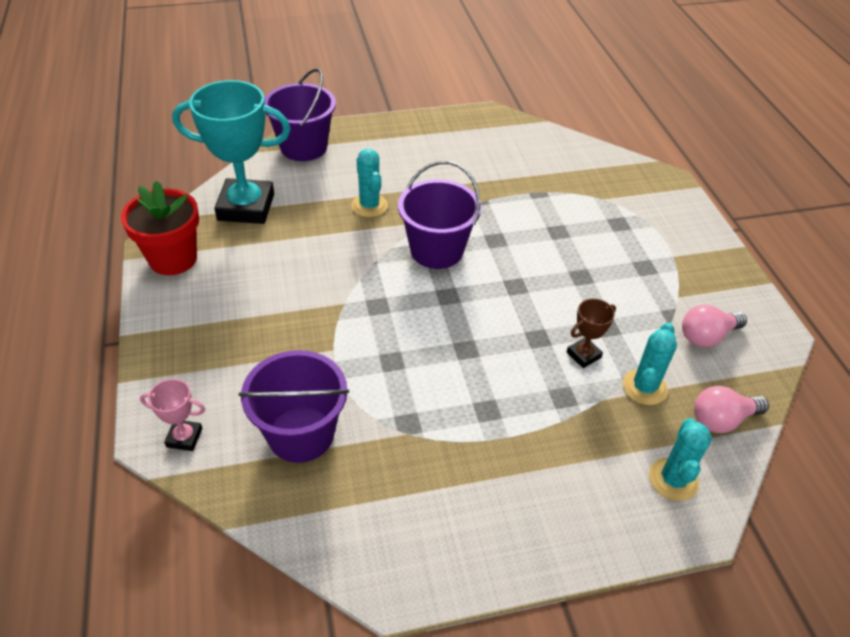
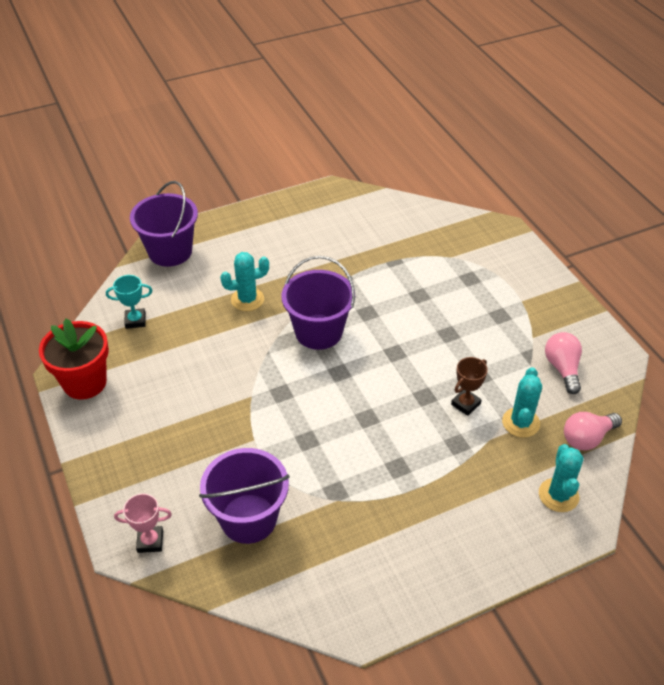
camera: 10 degrees left, 0 degrees up
turquoise trophy [172,80,291,224] -> turquoise trophy [106,275,152,329], size x0.45
turquoise cactus [351,149,388,217] -> turquoise cactus turned 75 degrees counterclockwise [220,252,269,311]
pink light bulb [682,304,747,347] -> pink light bulb turned 120 degrees clockwise [545,332,582,394]

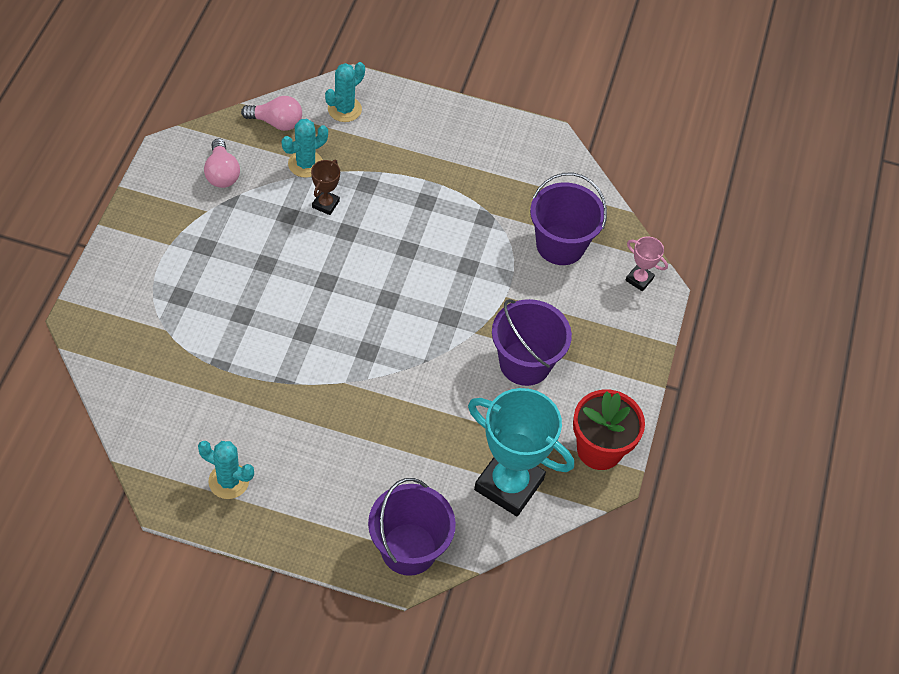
camera: 145 degrees left, 10 degrees up
turquoise trophy [106,275,152,329] -> turquoise trophy [468,388,574,516], size x2.24
turquoise cactus [220,252,269,311] -> turquoise cactus moved to [198,441,254,499]
purple bucket [282,256,355,350] -> purple bucket moved to [492,299,572,386]
brown trophy [451,357,488,416] -> brown trophy turned 60 degrees counterclockwise [311,160,340,215]
pink light bulb [545,332,582,394] -> pink light bulb turned 45 degrees counterclockwise [204,139,240,188]

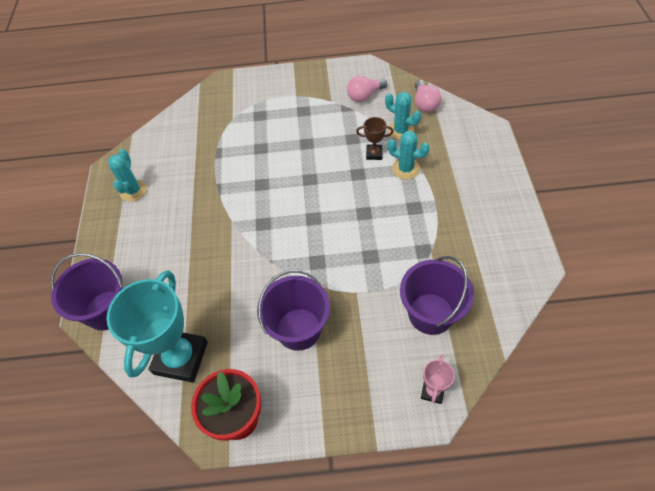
camera: 80 degrees right, 0 degrees up
turquoise cactus [325,62,365,122] -> turquoise cactus moved to [388,131,430,180]

